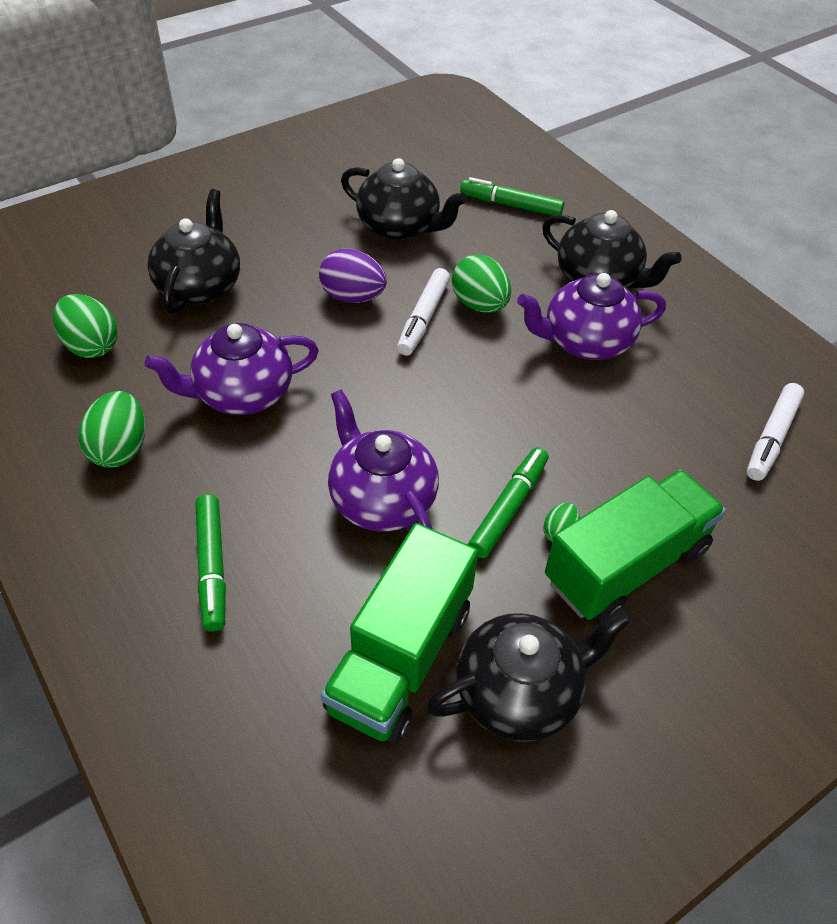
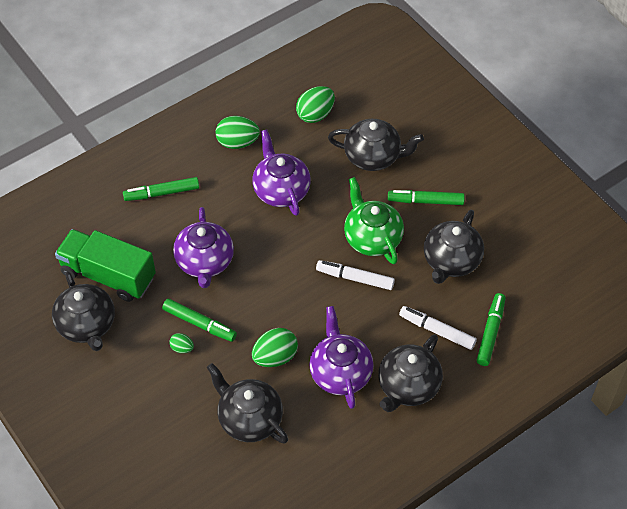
camera: 90 degrees right, 5 degrees up
purple egg [319,248,387,303] -> green teapot [344,177,404,264]
purple teapot [328,389,439,532] -> purple teapot turned 120 degrees clockwise [173,207,234,288]
green egg [452,255,511,313] -> green egg moved to [252,328,298,367]
green truck [545,470,726,621] -> none
white marker [747,383,804,481] -> white marker moved to [399,306,477,350]
none -> black teapot [207,363,288,444]
none -> green marker [388,190,465,205]

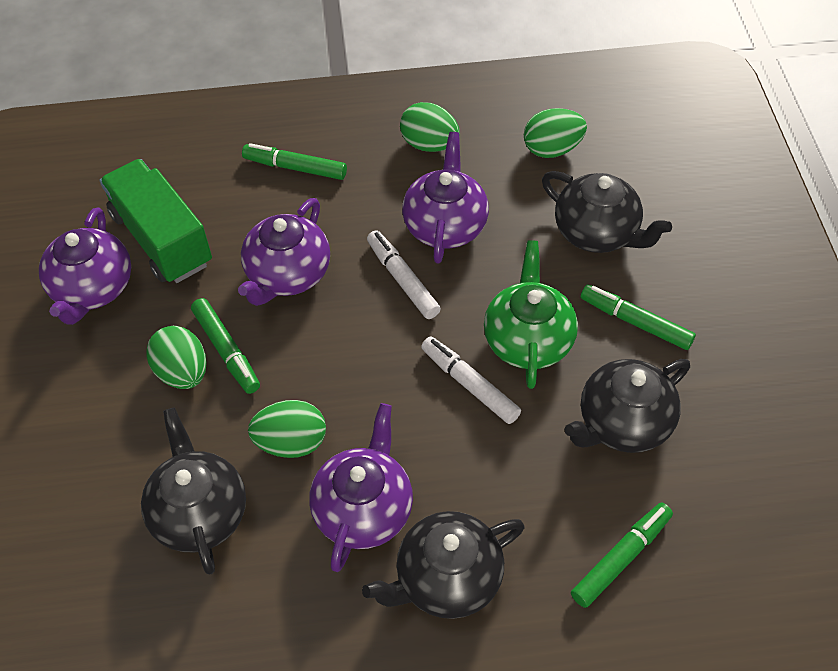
camera: 30 degrees right, 0 degrees up
black teapot [52,271,115,351] -> purple teapot [39,208,131,325]
green egg [169,333,194,353] -> green egg [146,326,206,389], size x1.89
white marker [399,306,477,350] -> white marker moved to [367,230,441,319]

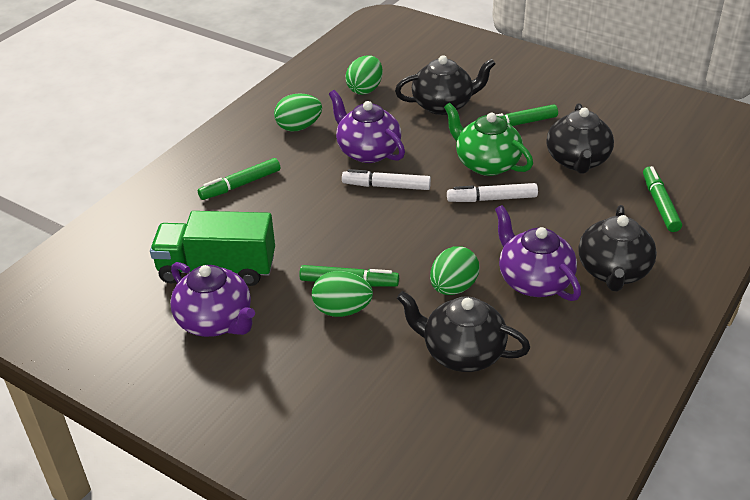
camera: 50 degrees left, 15 degrees down
purple teapot [238,198,330,306] -> none

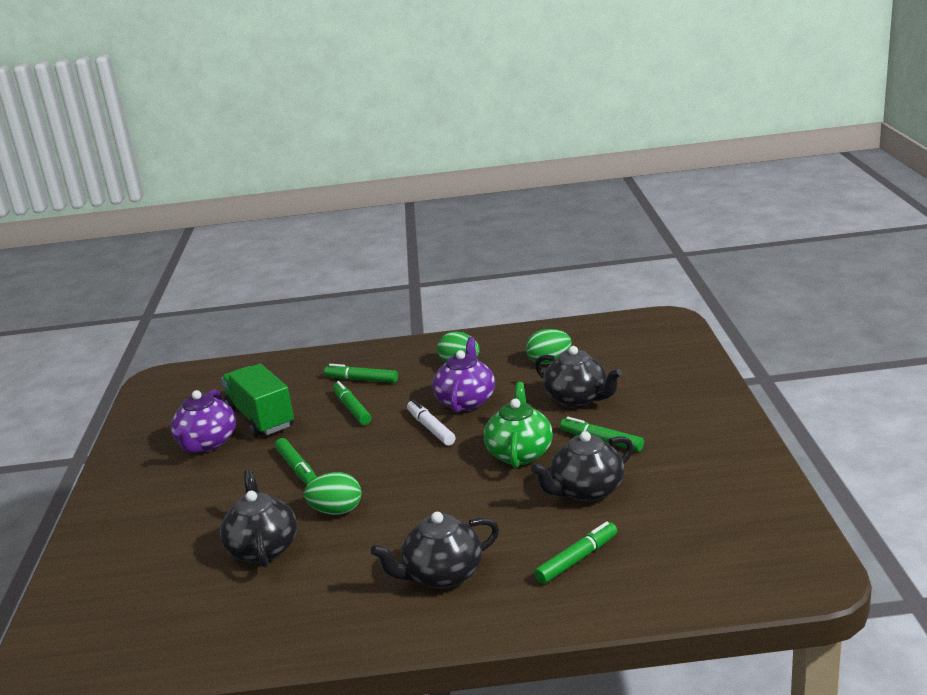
camera: 55 degrees right, 15 degrees down
green egg [312,271,373,317] -> none
white marker [447,183,538,202] -> none
purple teapot [495,205,581,301] -> none
none -> green marker [333,381,371,425]

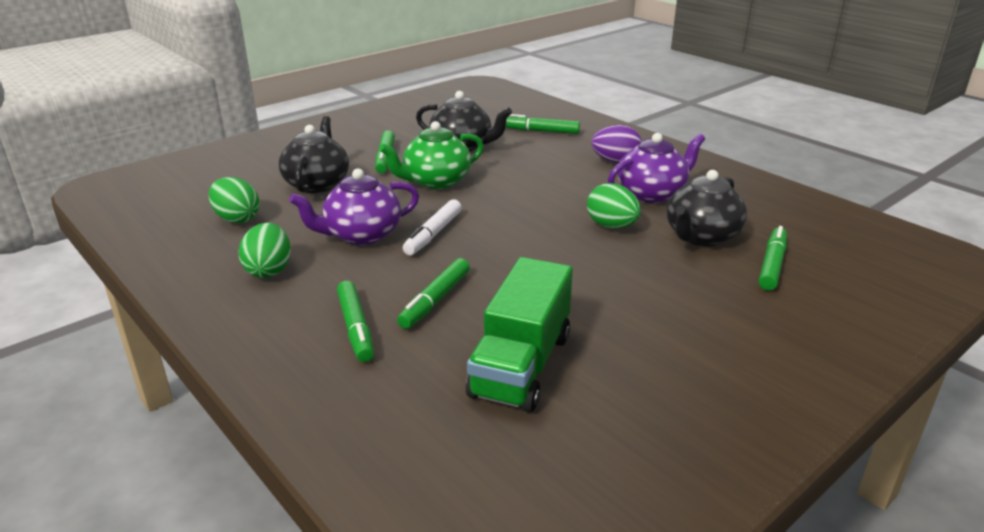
camera: 130 degrees left, 5 degrees up
purple teapot [171,389,236,453] -> purple teapot moved to [608,133,705,203]
green marker [275,438,317,485] -> green marker moved to [759,226,787,291]
black teapot [371,512,499,589] -> purple egg [592,125,642,163]

